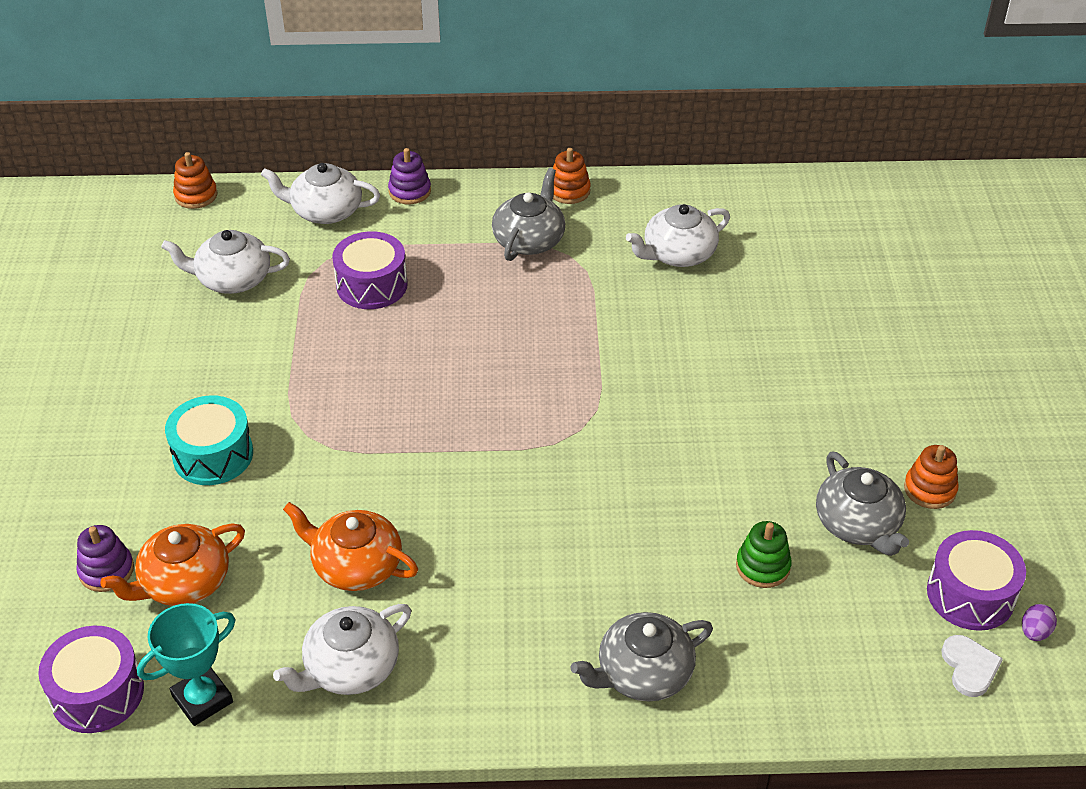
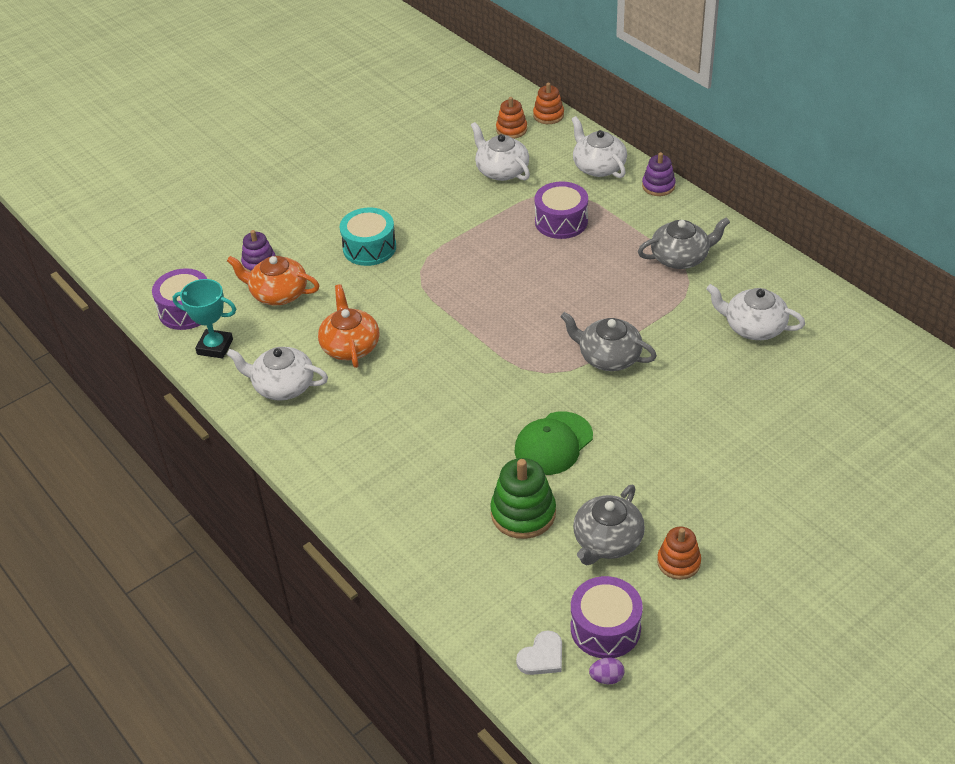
camera: 55 degrees right, 0 degrees up
orange stacking toy [553,148,591,204] -> orange stacking toy moved to [496,97,527,139]
grey teapot [571,612,713,702] -> grey teapot moved to [560,312,657,371]
green stacking toy [736,521,792,588] -> green stacking toy [490,458,556,539], size x1.56
none -> green cap [514,412,593,475]

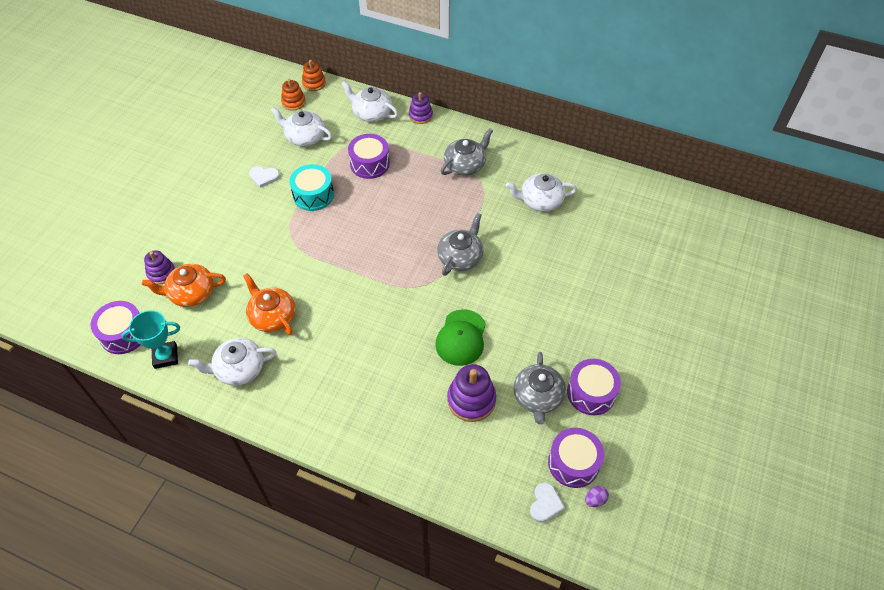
camera: 30 degrees left, 10 degrees up
turquoise drum [340,207,396,266] -> turquoise drum moved to [289,164,334,211]
green stacking toy [490,458,556,539] -> purple stacking toy [447,364,496,422]
grey teapot [560,312,657,371] -> grey teapot turned 120 degrees clockwise [437,213,484,276]
orange stacking toy [657,527,701,580] -> purple drum [567,359,621,415]
none -> white heart [249,166,280,188]

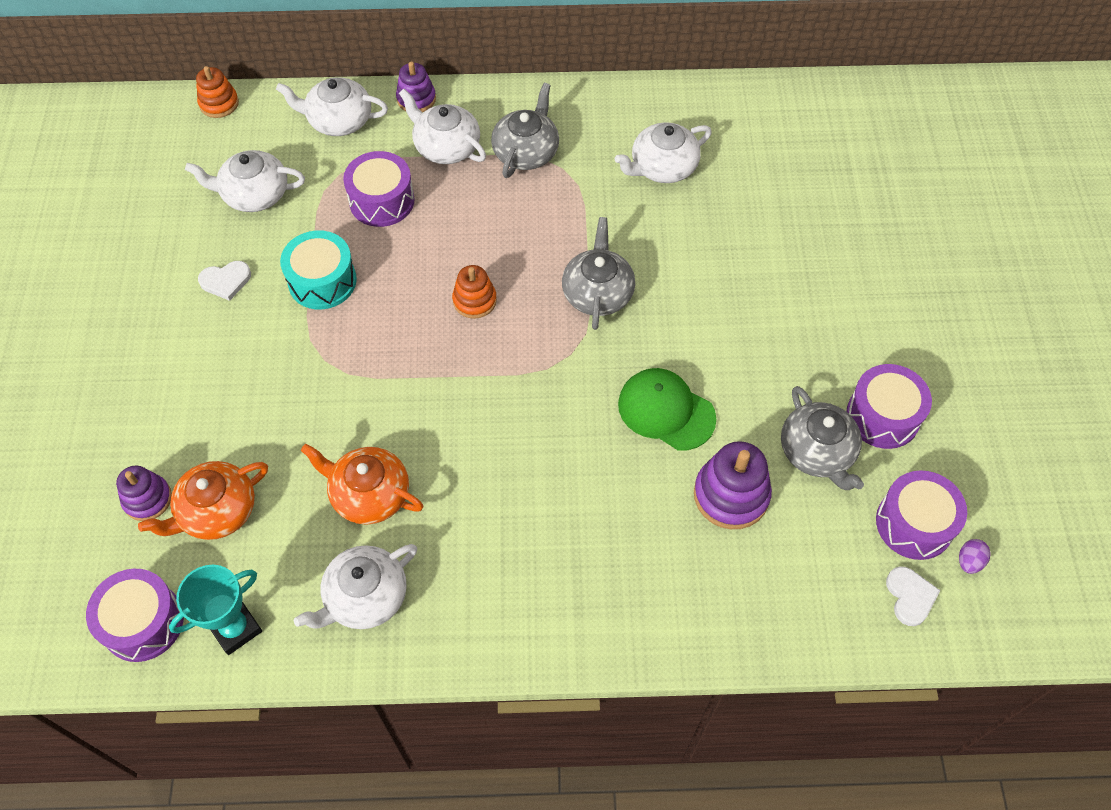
camera: 25 degrees left, 5 degrees up
orange stacking toy [281,79,306,111] -> orange stacking toy moved to [452,265,497,319]
green cap [435,309,486,366] -> green cap turned 135 degrees clockwise [618,368,716,451]
none -> white teapot [399,89,486,164]

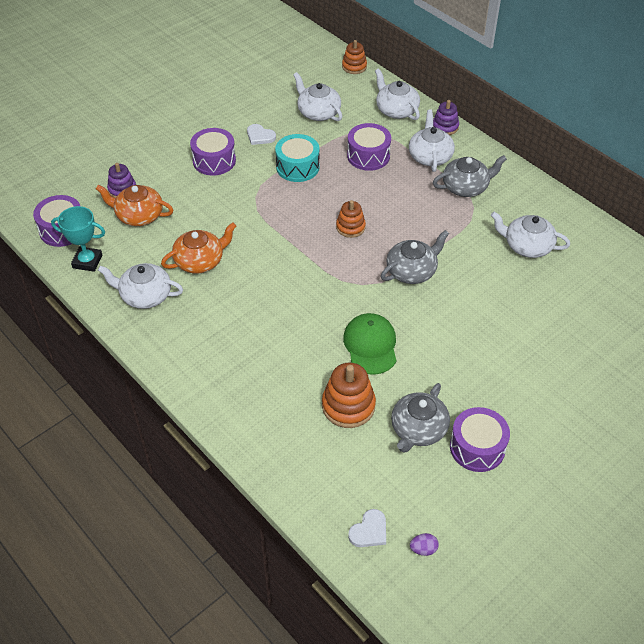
camera: 50 degrees right, 10 degrees down
orange teapot [300,444,424,525] -> orange teapot turned 75 degrees clockwise [161,222,236,274]
purple stacking toy [694,441,772,529] -> orange stacking toy [322,363,376,428]
purple drum [876,470,967,560] -> purple drum moved to [190,128,236,176]

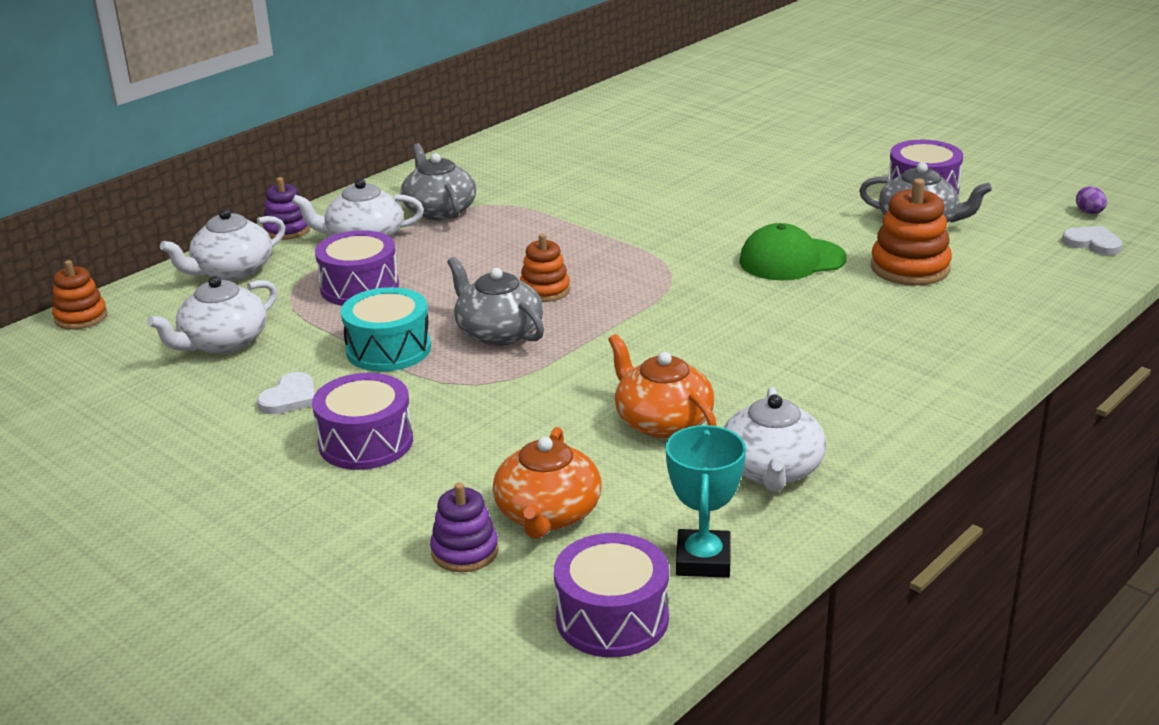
camera: 95 degrees left, 20 degrees down
grey teapot [381,230,449,284] -> grey teapot moved to [447,257,544,346]
white teapot [491,212,570,258] -> none

